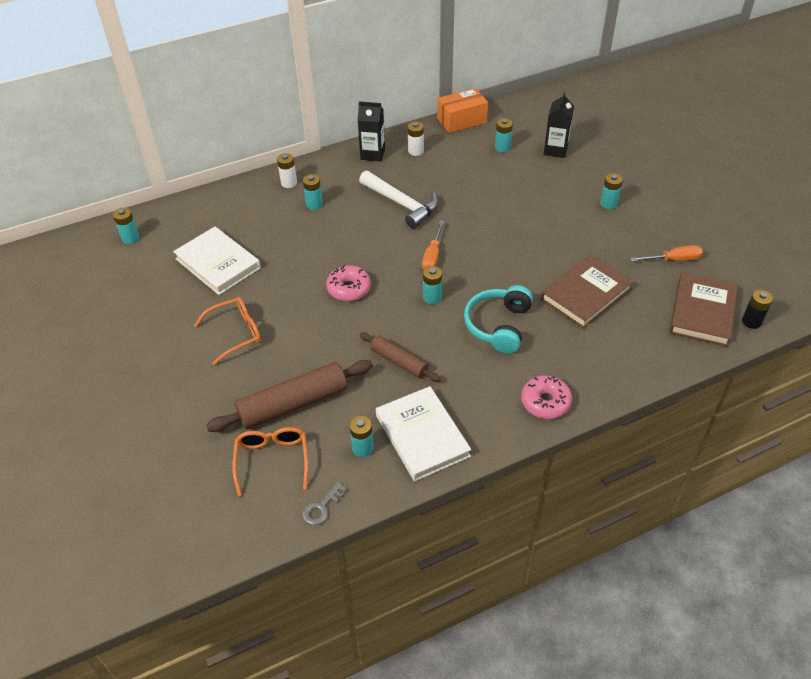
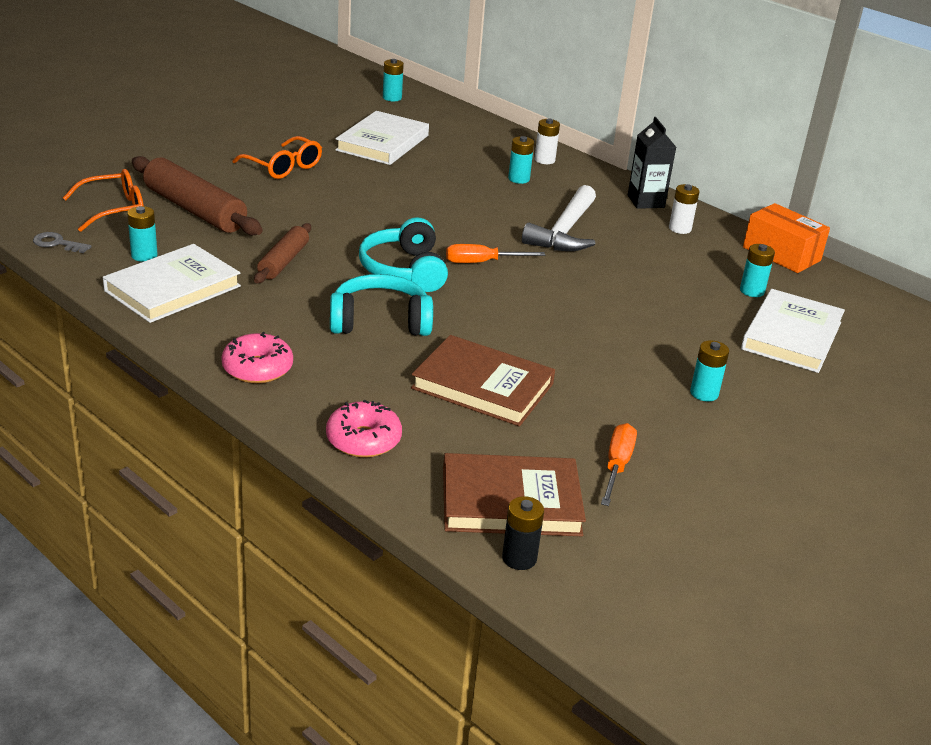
camera: 65 degrees right, 15 degrees down
pink donut [326,265,371,301] -> pink donut moved to [326,400,402,458]
turquoise battery [423,266,442,304] -> turquoise headphones [359,217,448,292]
black carton [544,92,574,158] -> white book [741,289,845,373]
orange screwdriver [630,245,703,262] -> orange screwdriver turned 135 degrees counterclockwise [601,423,637,506]

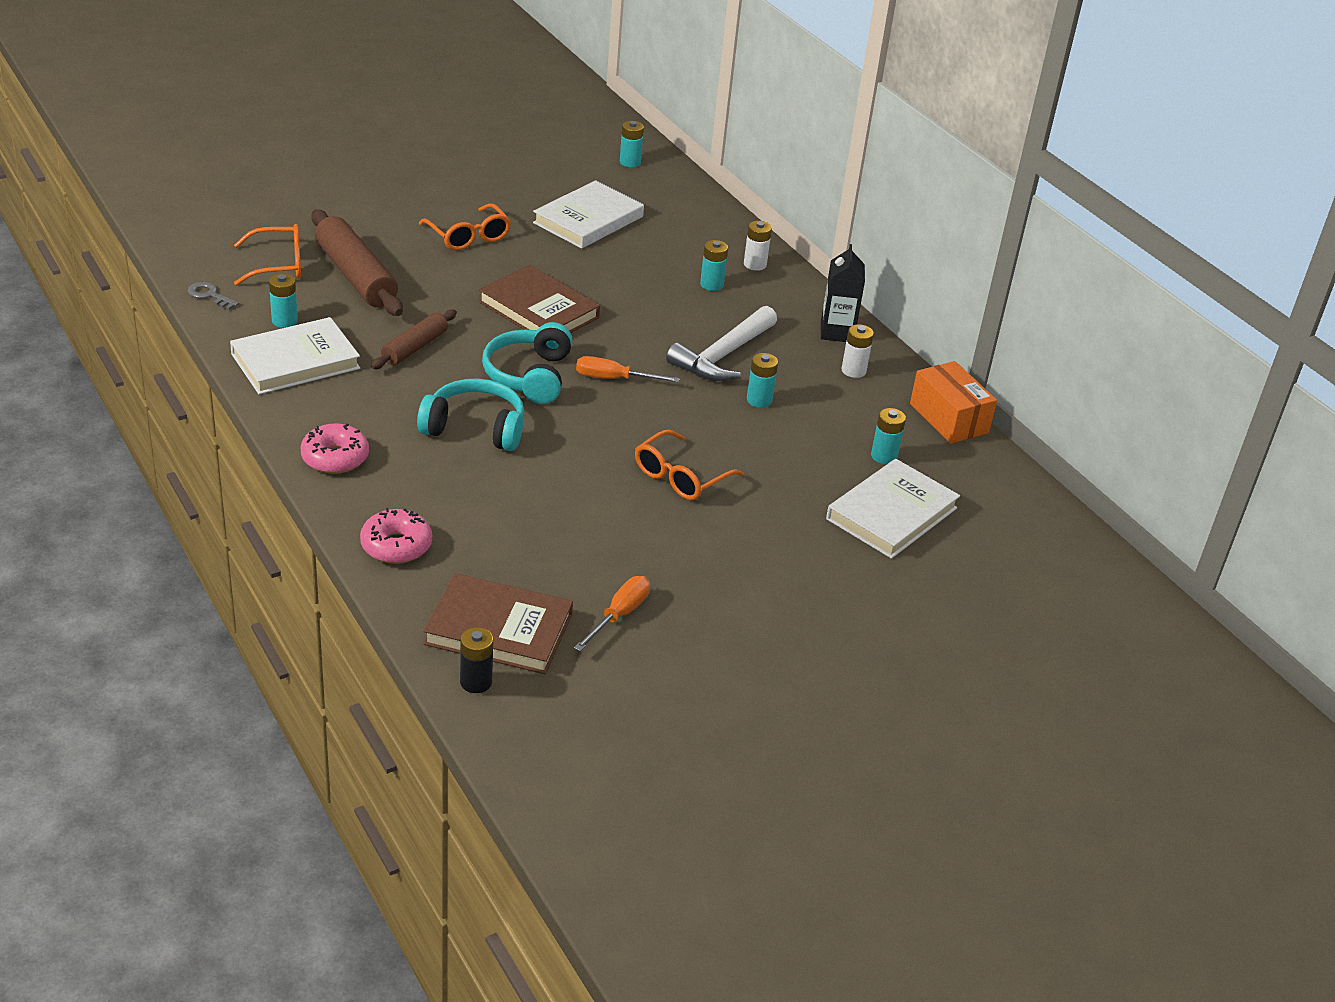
camera: 15 degrees right, 5 degrees up
brown book [411,335,555,426] -> brown book moved to [478,265,600,333]
turquoise battery [690,340,729,402] -> turquoise battery moved to [747,353,778,408]
none -> orange glasses [635,430,744,500]

